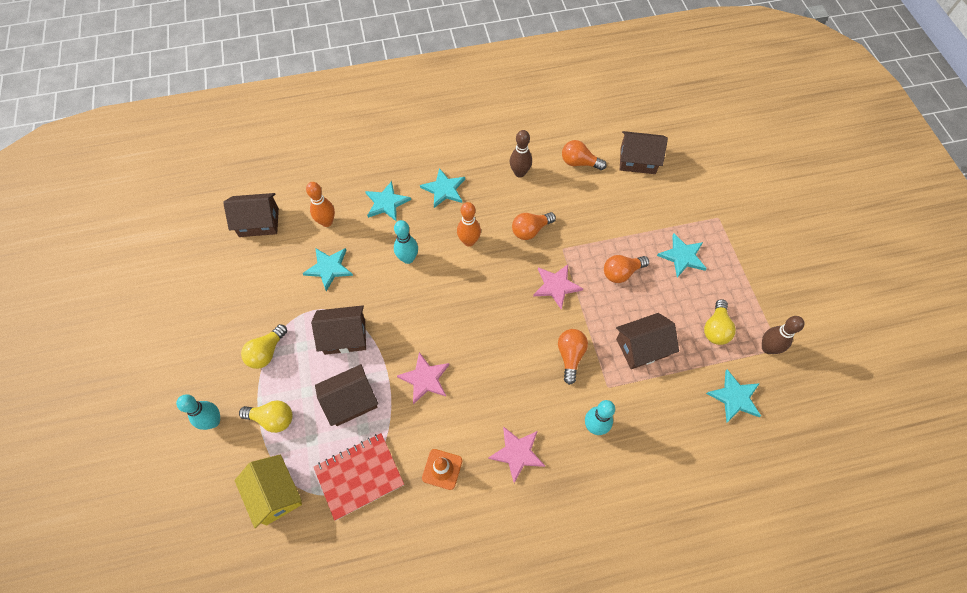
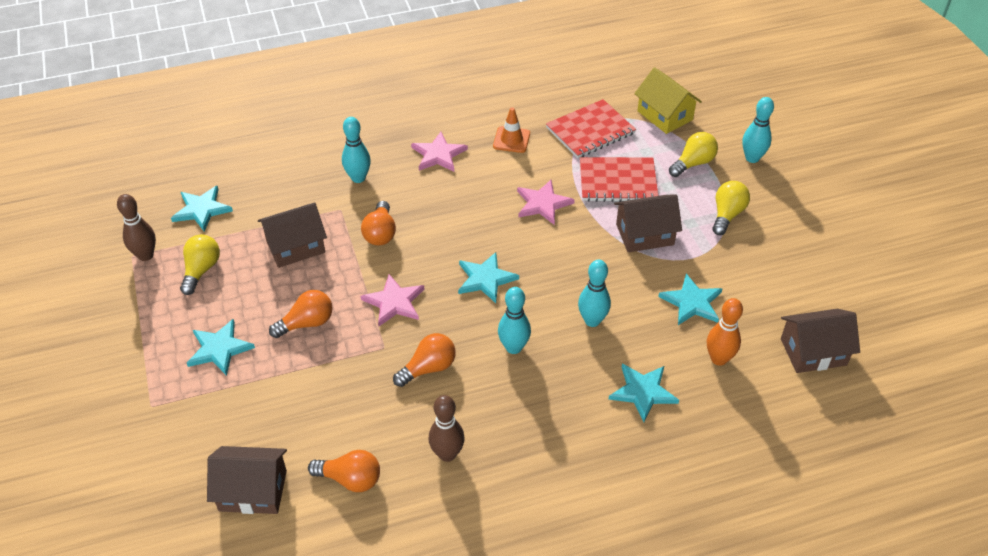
camera: 175 degrees right, 15 degrees down
yellow light bulb [239,401,293,433] -> yellow light bulb turned 135 degrees clockwise [669,132,718,177]
brown house [315,364,378,426] -> red notebook [580,157,658,202]
turquoise star [420,168,465,208] -> turquoise star moved to [458,252,519,303]
orange bowling pin [457,202,481,247] -> turquoise bowling pin [498,287,531,354]

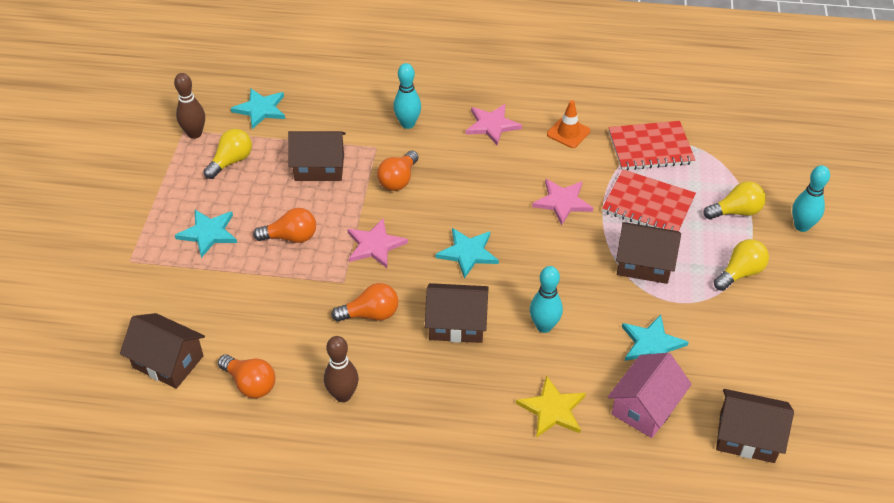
camera: 25 degrees right, 0 degrees up
turquoise bowling pin [498,287,531,354] -> brown house [425,283,489,343]
turquoise star [608,364,679,422] -> yellow star [516,375,586,438]
yellow house [634,67,702,134] -> none
orange bowling pin [707,298,743,366] -> pink house [608,353,692,438]

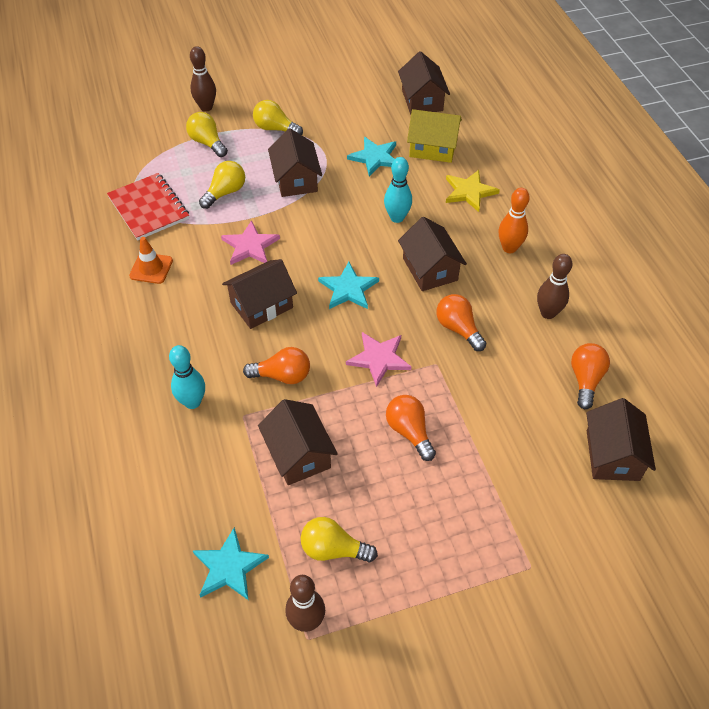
camera: 115 degrees left, 5 degrees up
turquoise star [175,210,237,258] -> none
pink star [466,104,522,145] -> none
red notebook [602,169,696,231] -> yellow light bulb [199,161,245,209]
pink house [608,353,692,438] -> yellow house [407,109,462,163]
turquoise bowling pin [792,165,830,232] -> brown bowling pin [190,46,216,112]
none -> brown house [222,259,297,329]
none -> orange bowling pin [499,188,530,253]

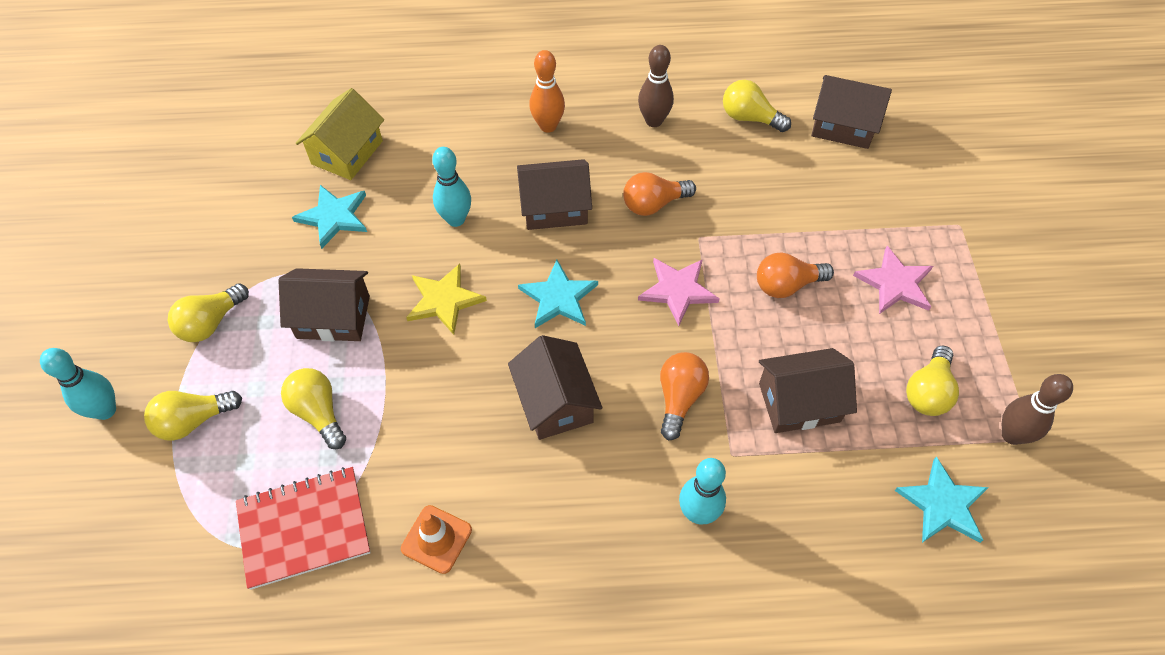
camera: 75 degrees left, 5 degrees up
brown bowling pin [190,46,216,112] -> turquoise bowling pin [40,348,116,420]
pink star [221,220,280,265] -> pink star moved to [853,246,933,314]
brown house [398,51,450,115] -> none
yellow star [446,170,500,212] -> yellow star moved to [406,264,487,335]
orange light bulb [571,343,610,409] -> yellow light bulb [723,80,791,132]

